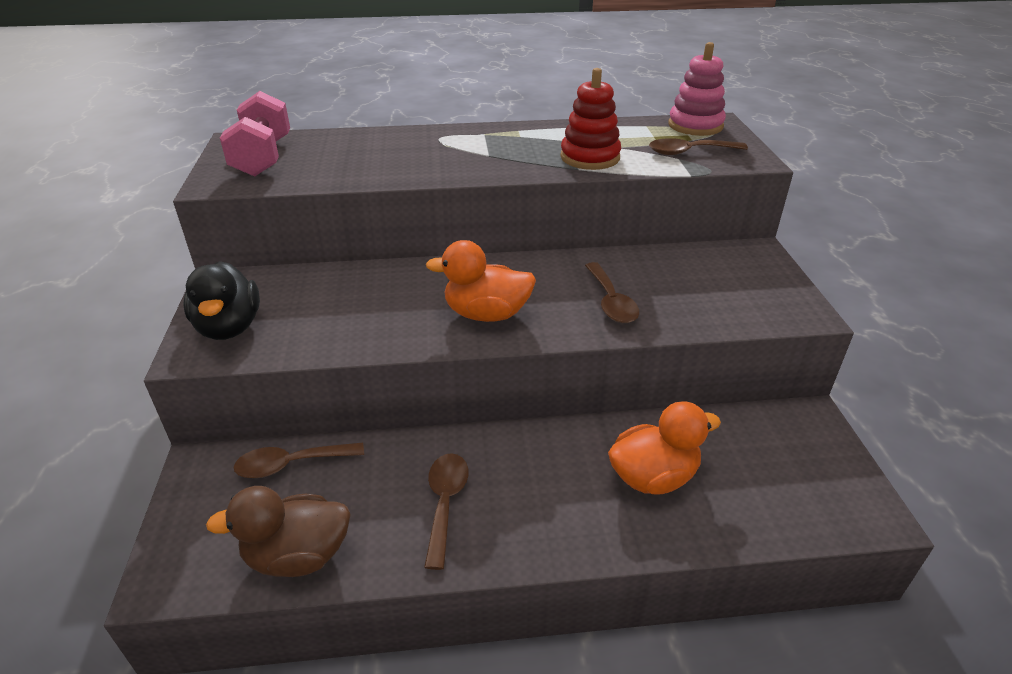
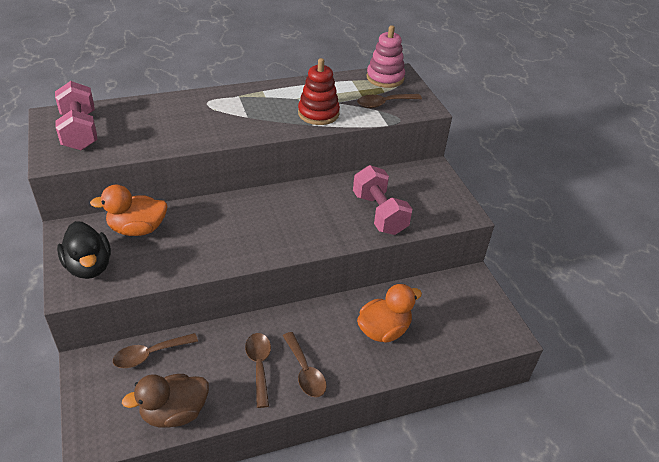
camera: 15 degrees left, 5 degrees up
orange duck [426,240,536,322] -> orange duck moved to [90,185,168,236]
brown spoon [585,262,639,323] -> brown spoon moved to [283,332,327,397]
none -> pink dumbbell [353,165,412,235]

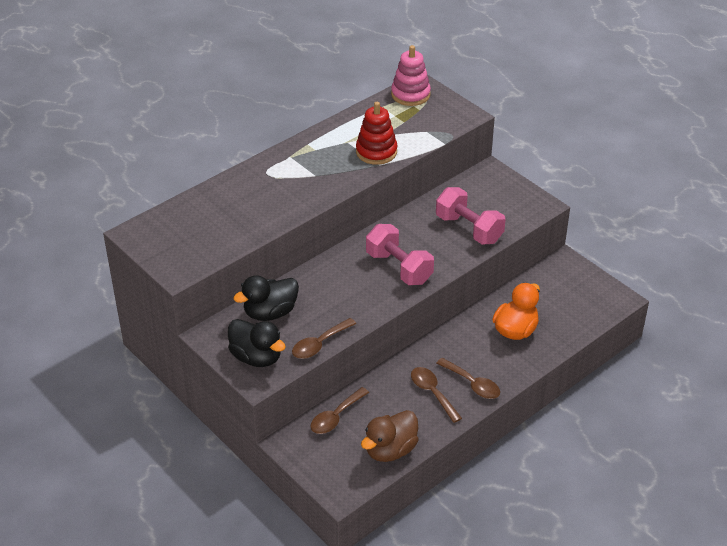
camera: 20 degrees left, 0 degrees up
pink dumbbell [55,81,97,150] -> pink dumbbell moved to [366,224,434,285]
orange duck [90,185,168,236] -> black duck [233,275,299,321]
brown spoon [357,94,422,108] -> brown spoon moved to [292,318,356,359]

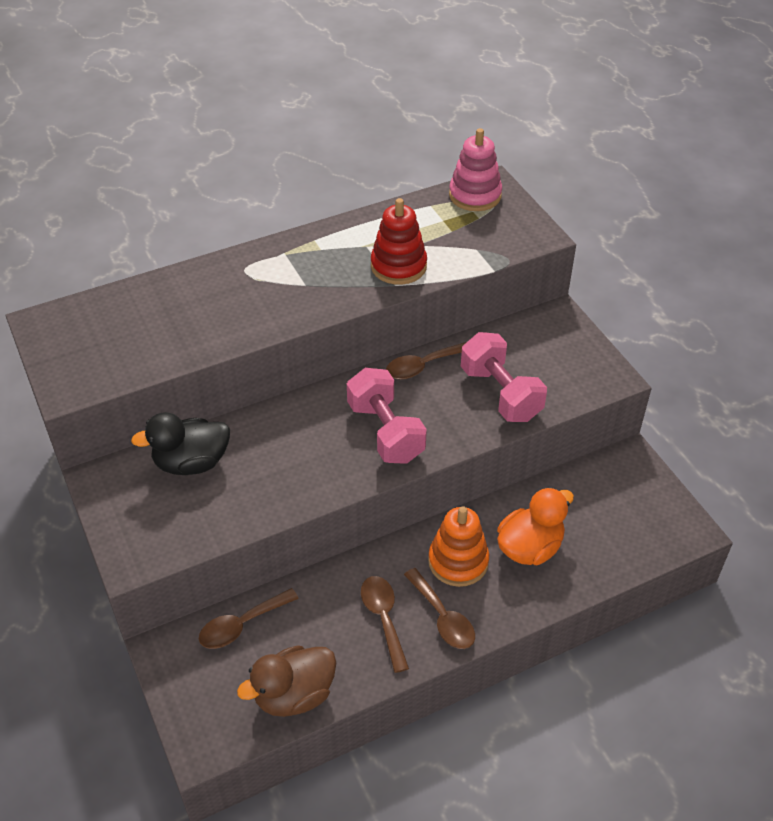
camera: 15 degrees right, 5 degrees up
black duck [228,319,286,367] -> none
brown spoon [292,318,356,359] -> brown spoon moved to [386,342,467,380]
none -> orange stacking toy [428,506,489,587]

